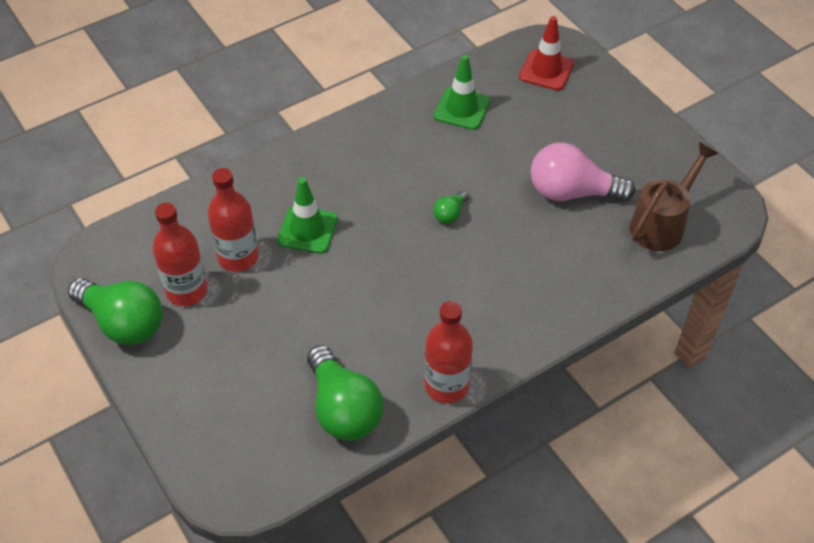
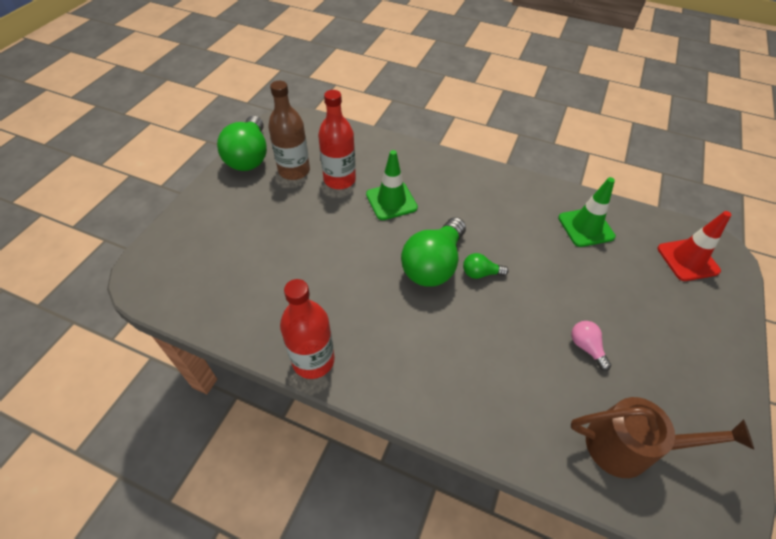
camera: 55 degrees right, 0 degrees up
red bottle [153,203,208,306] -> brown bottle [268,81,310,180]
green light bulb [307,345,383,441] -> green light bulb moved to [401,217,466,287]
pink light bulb [531,142,635,202] -> pink light bulb [571,321,611,371], size x0.46

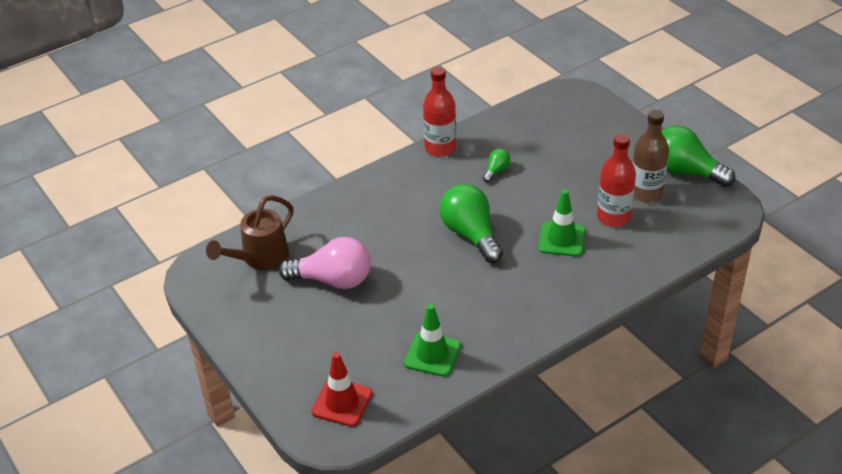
camera: 125 degrees right, 10 degrees down
green light bulb [463,253,509,279] -> green light bulb moved to [483,149,510,182]
pink light bulb [571,321,611,371] -> pink light bulb [279,237,371,289], size x2.15

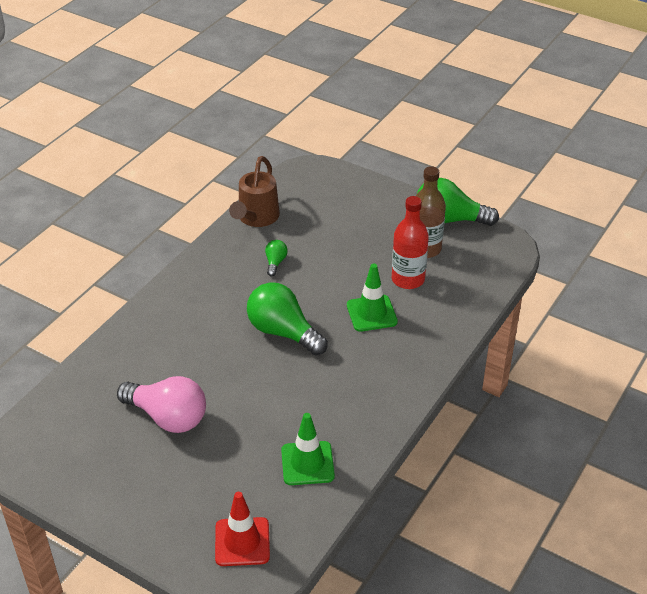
camera: 25 degrees left, 0 degrees up
brown watering can [206,195,294,270] -> brown watering can moved to [229,156,280,227]
pink light bulb [279,237,371,289] -> pink light bulb turned 45 degrees clockwise [117,376,206,433]
red bottle [423,67,456,157] -> none

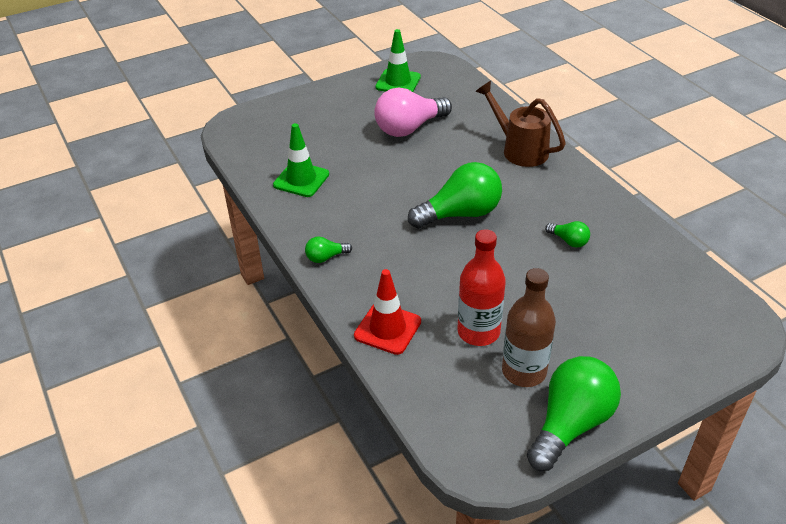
camera: 120 degrees right, 0 degrees up
red traffic cone [215,492,270,566] -> red traffic cone moved to [354,269,421,355]
brown watering can [229,156,280,227] -> brown watering can moved to [475,81,566,167]
green traffic cone [347,264,398,332] -> green traffic cone moved to [375,29,421,92]
none -> green light bulb [305,236,352,263]

